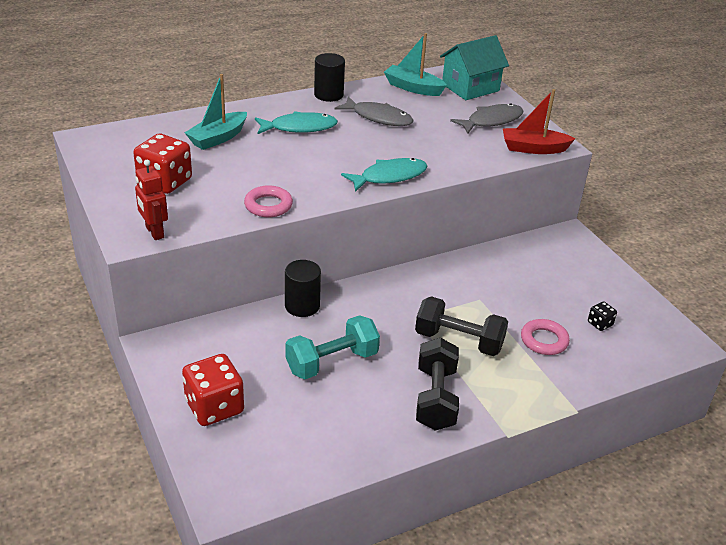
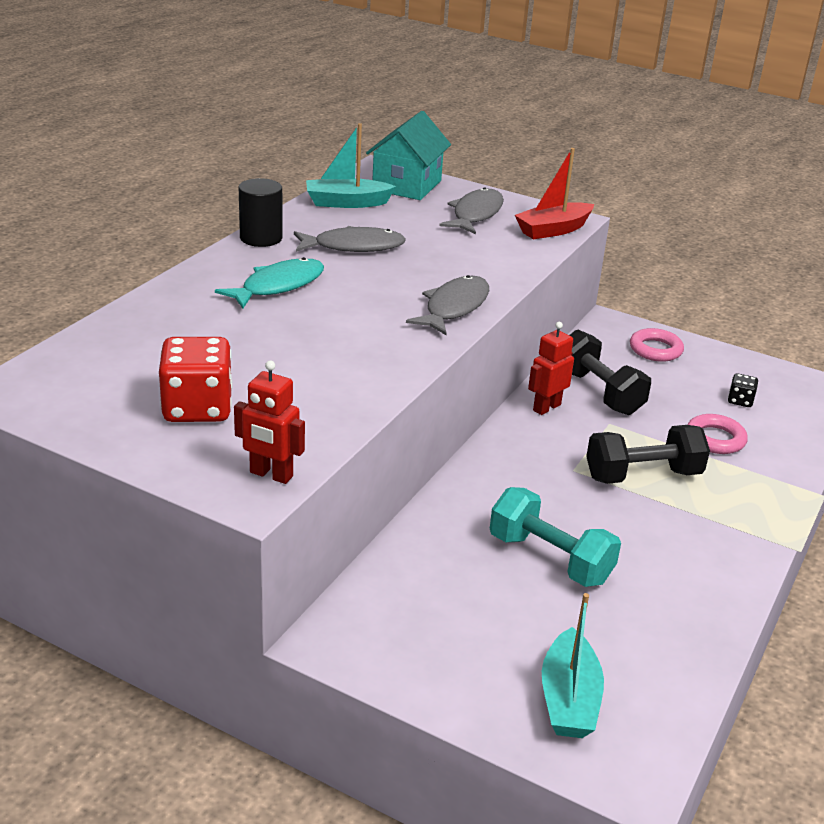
camera: 35 degrees left, 5 degrees down
red dice [182,354,244,426] -> none
turquoise boat [185,74,247,150] -> turquoise boat moved to [542,593,604,738]
pink ring [244,185,293,217] -> pink ring moved to [630,328,684,362]
black cylinder [285,260,321,317] -> none
turquoise dumbbell [285,315,380,379] -> turquoise dumbbell turned 75 degrees counterclockwise [490,487,621,587]
turquoise fish [341,158,428,192] -> grey fish [406,275,489,335]
black dumbbell [416,338,459,431] -> black dumbbell moved to [569,330,651,415]
none -> red robot [528,322,574,415]

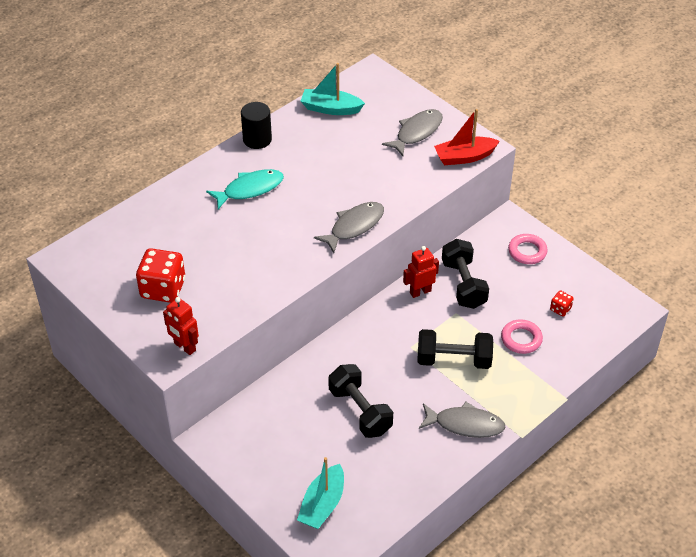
camera: 20 degrees right, 15 degrees up
grey fish [294,226,406,252] -> grey fish moved to [419,402,505,438]
turquoise house [366,111,451,200] -> none
turquoise dumbbell [490,487,621,587] -> black dumbbell [328,364,393,438]
black dice [728,373,758,407] -> red dice [550,290,574,317]

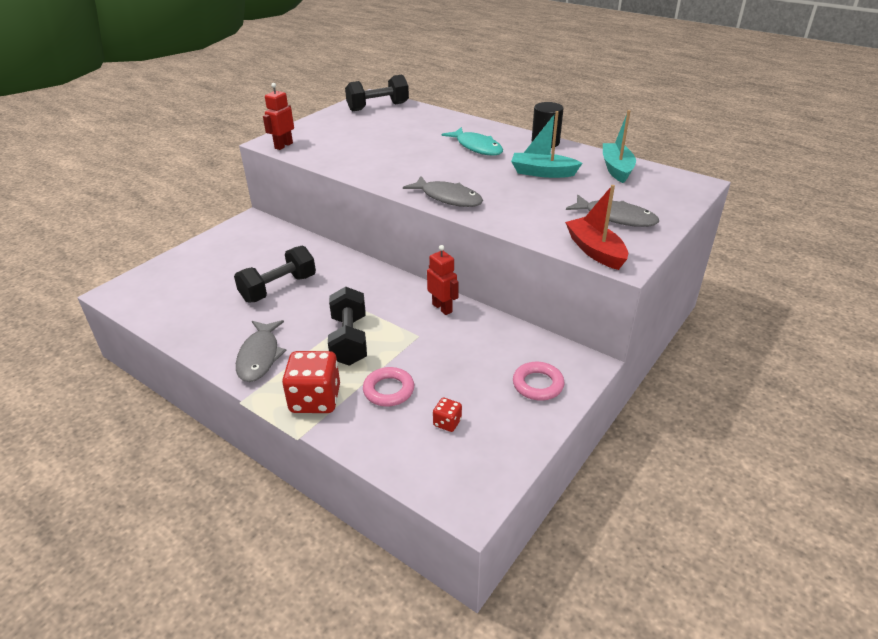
camera: 80 degrees right, 10 degrees down
red dice [136,248,185,303] -> red dice moved to [282,351,340,413]
turquoise boat [297,457,344,529] -> turquoise boat moved to [511,111,583,178]
black dumbbell [442,239,489,309] -> black dumbbell moved to [345,75,409,111]

